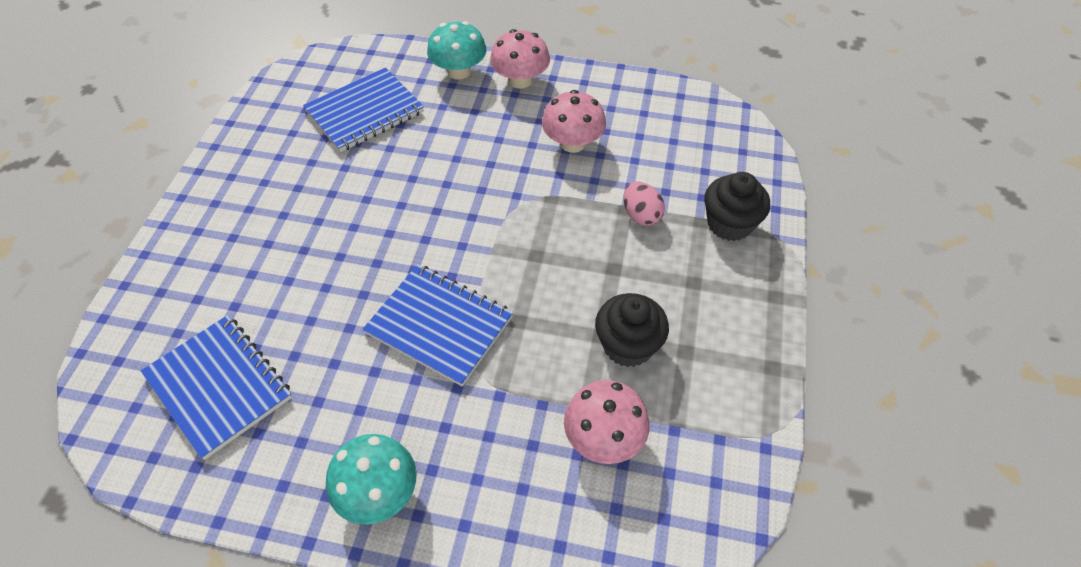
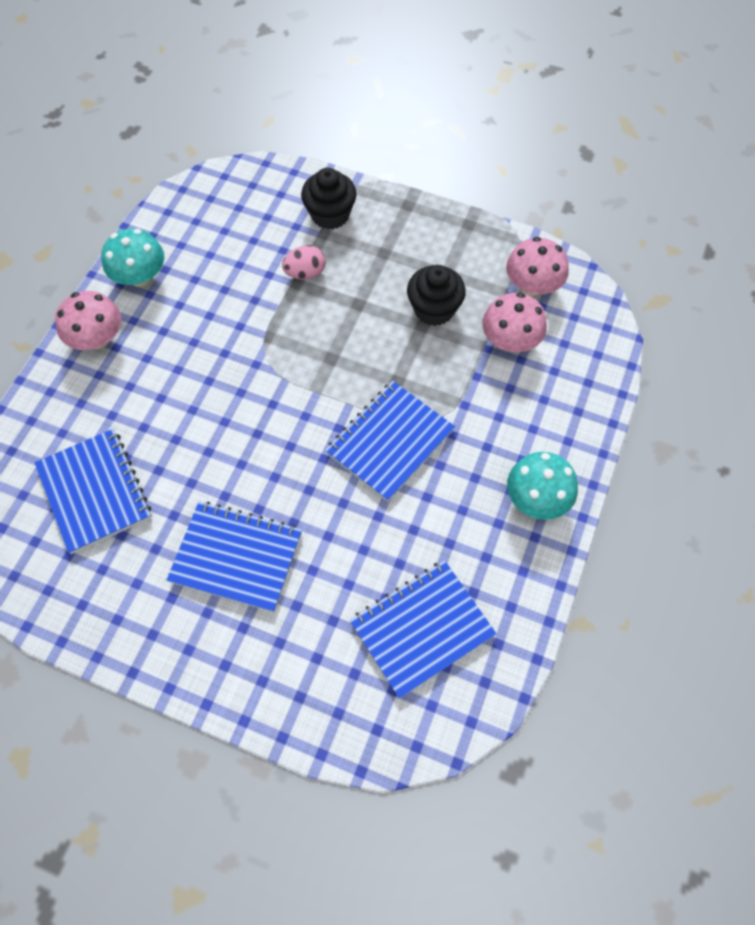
camera: 80 degrees left, 10 degrees up
turquoise mushroom [427,21,486,80] -> turquoise mushroom moved to [102,229,164,287]
pink mushroom [542,90,606,153] -> pink mushroom moved to [506,237,569,296]
none -> blue notebook [167,501,302,612]

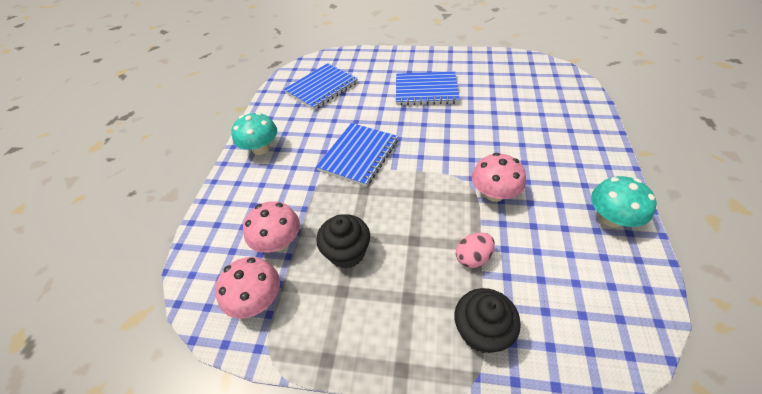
camera: 170 degrees right, 15 degrees down
blue notebook [34,429,151,554] -> none
pink mushroom [55,291,121,350] -> pink mushroom moved to [472,153,526,202]

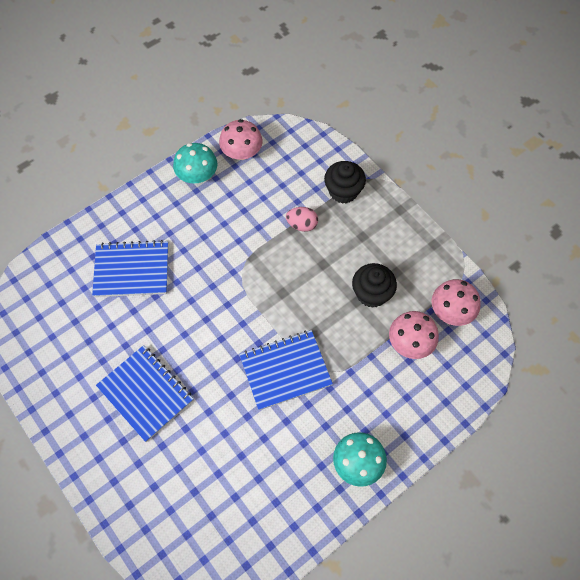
camera: 140 degrees left, 15 degrees up
blue notebook [284,63,358,110] -> blue notebook moved to [92,240,168,297]
pink mushroom [472,153,526,202] -> pink mushroom moved to [219,119,263,160]

